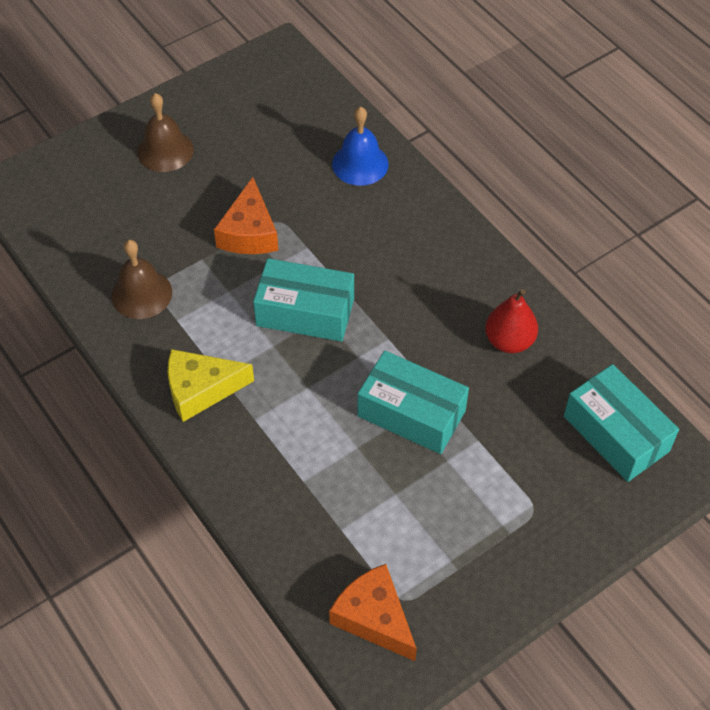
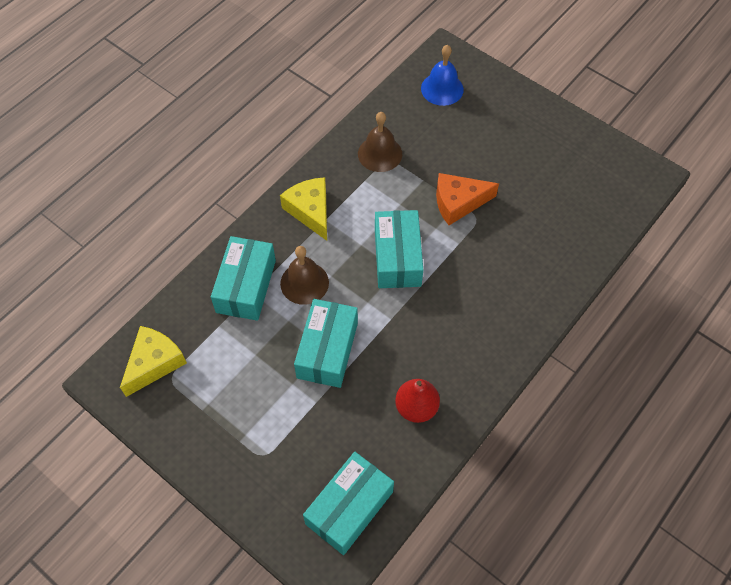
camera: 75 degrees right, 5 degrees up
brown bell [137,93,194,172] -> brown bell moved to [280,246,329,305]
orange cheese [329,564,417,661] -> yellow cheese [120,326,187,397]
blue bell [332,106,389,186] -> blue bell moved to [421,45,464,106]
none -> turquoise box [211,236,276,321]

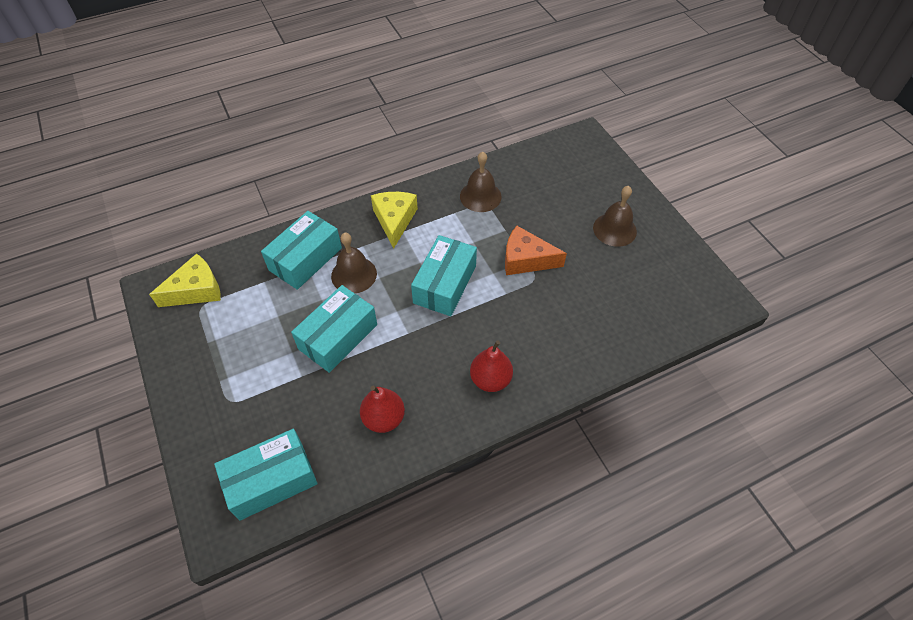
camera: 25 degrees right, 5 degrees down
blue bell [421,45,464,106] -> none
none -> red pear [470,340,513,392]
none -> brown bell [593,186,637,247]

